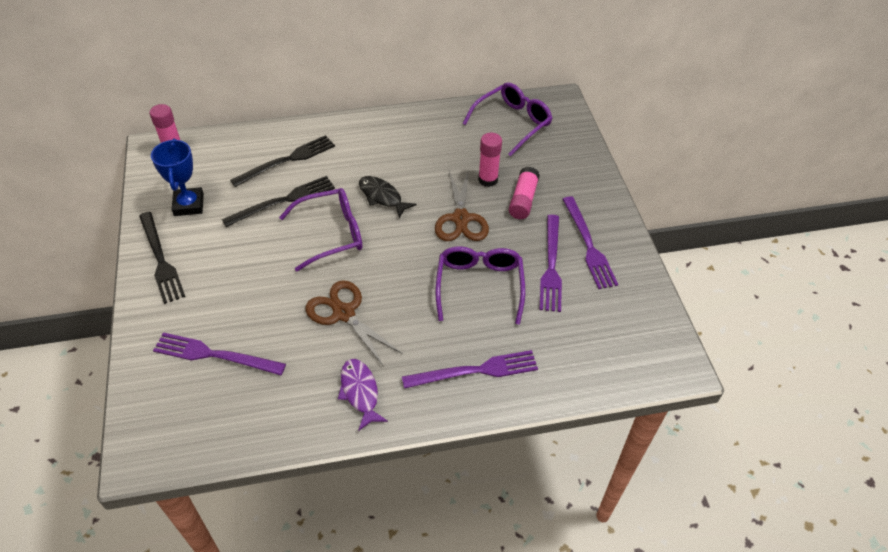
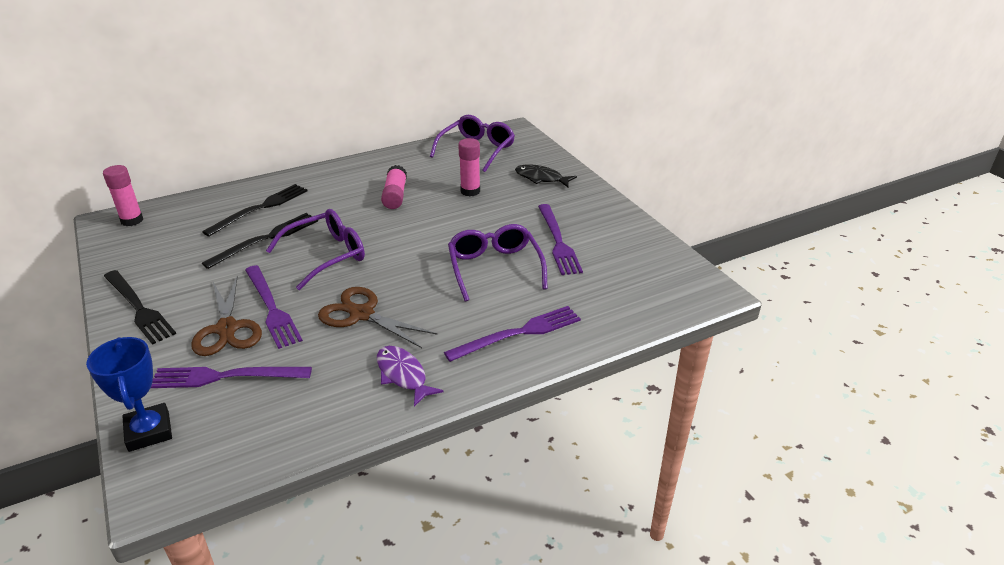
camera: 15 degrees left, 15 degrees down
blue trophy [151,138,204,216] -> blue trophy moved to [86,337,172,452]
black fish [359,176,416,218] -> black fish moved to [515,164,577,187]
brown scissors [435,169,489,241] -> brown scissors moved to [191,276,262,356]
pink glue stick [509,166,540,219] -> pink glue stick moved to [381,165,407,209]
purple fork [562,196,618,289] -> purple fork moved to [245,265,303,349]

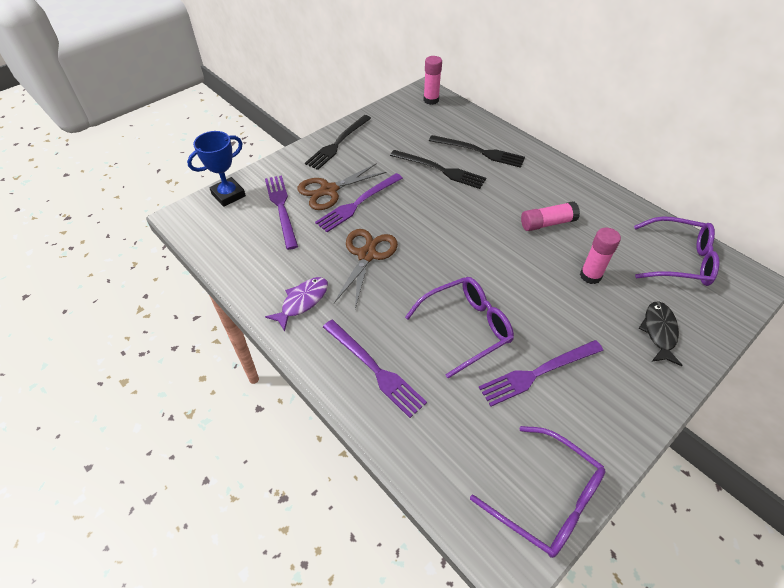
camera: 75 degrees right, 15 degrees up
purple glasses [266,209,365,290] -> purple glasses moved to [470,426,606,558]

